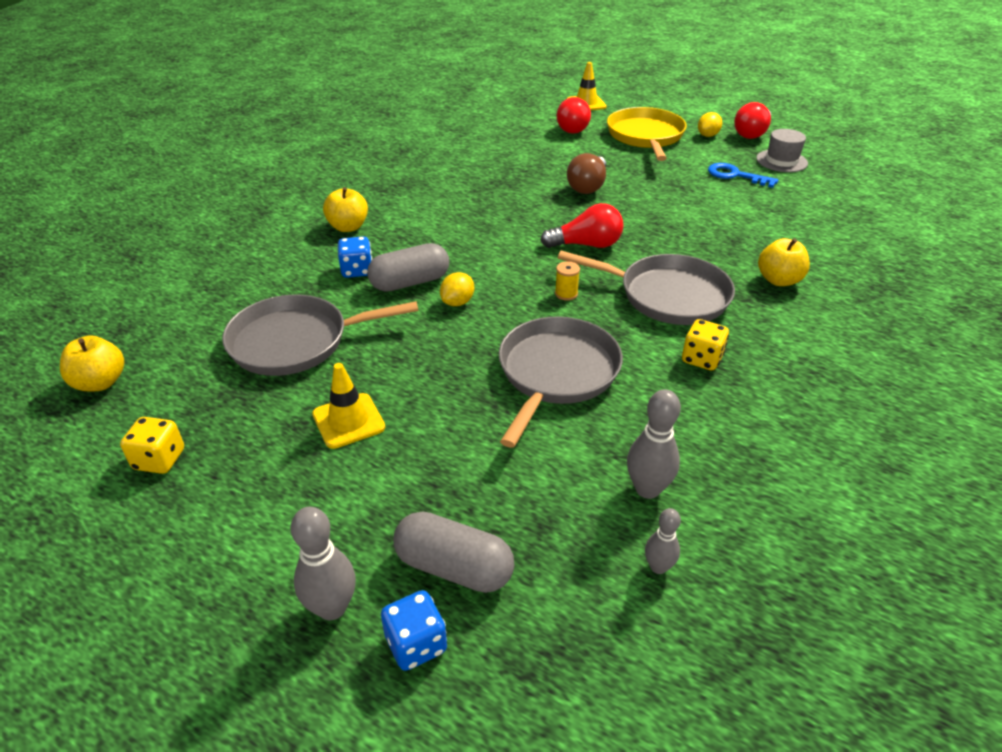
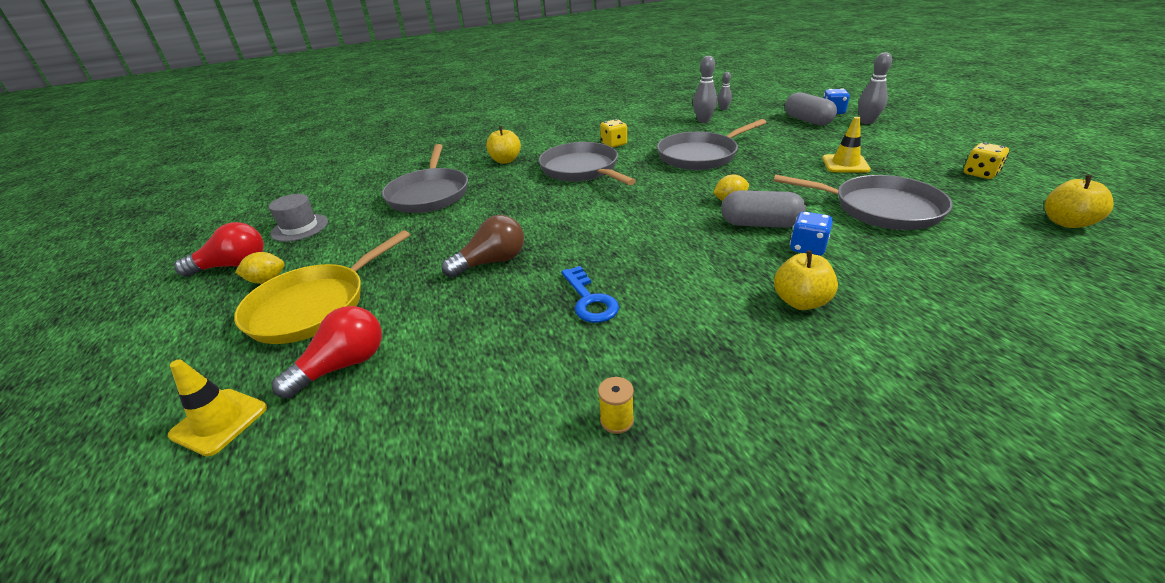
camera: 140 degrees left, 5 degrees down
red light bulb [540,203,624,248] -> none
yellow spool [555,261,580,301] -> yellow spool moved to [598,377,634,434]
blue key [708,163,778,188] -> blue key moved to [561,266,619,323]
none -> grey pan [382,144,468,213]

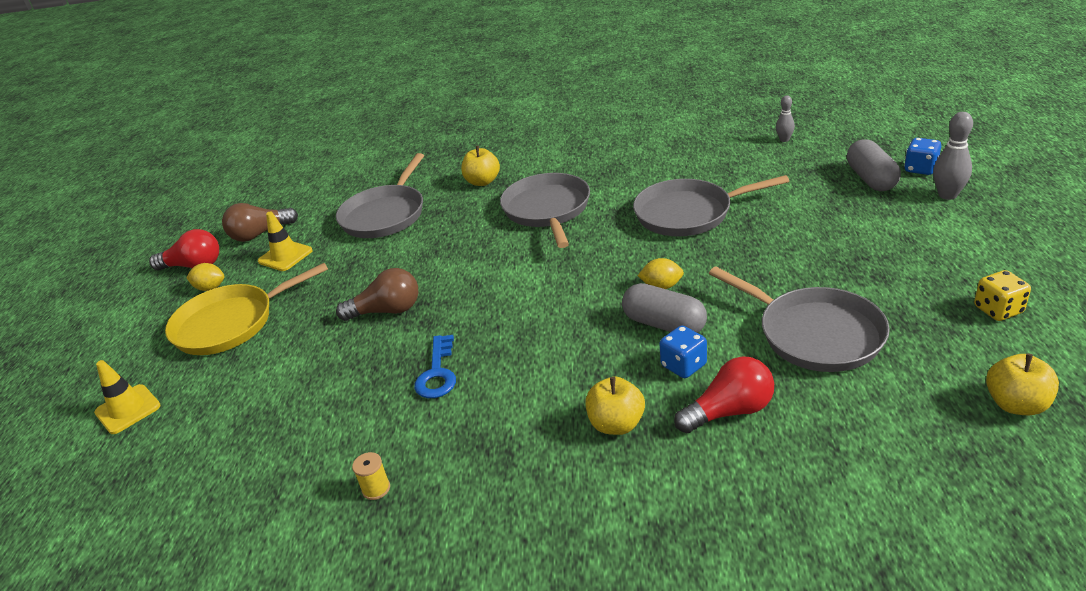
camera: 25 degrees right, 0 degrees up
grey hat [269,194,328,242] -> brown light bulb [222,203,298,242]
red light bulb [272,306,382,398] -> red light bulb moved to [674,356,774,433]
yellow dice [600,119,627,148] -> none
grey bowling pin [693,56,717,123] -> none
yellow traffic cone [822,117,871,173] -> yellow traffic cone moved to [258,211,313,271]

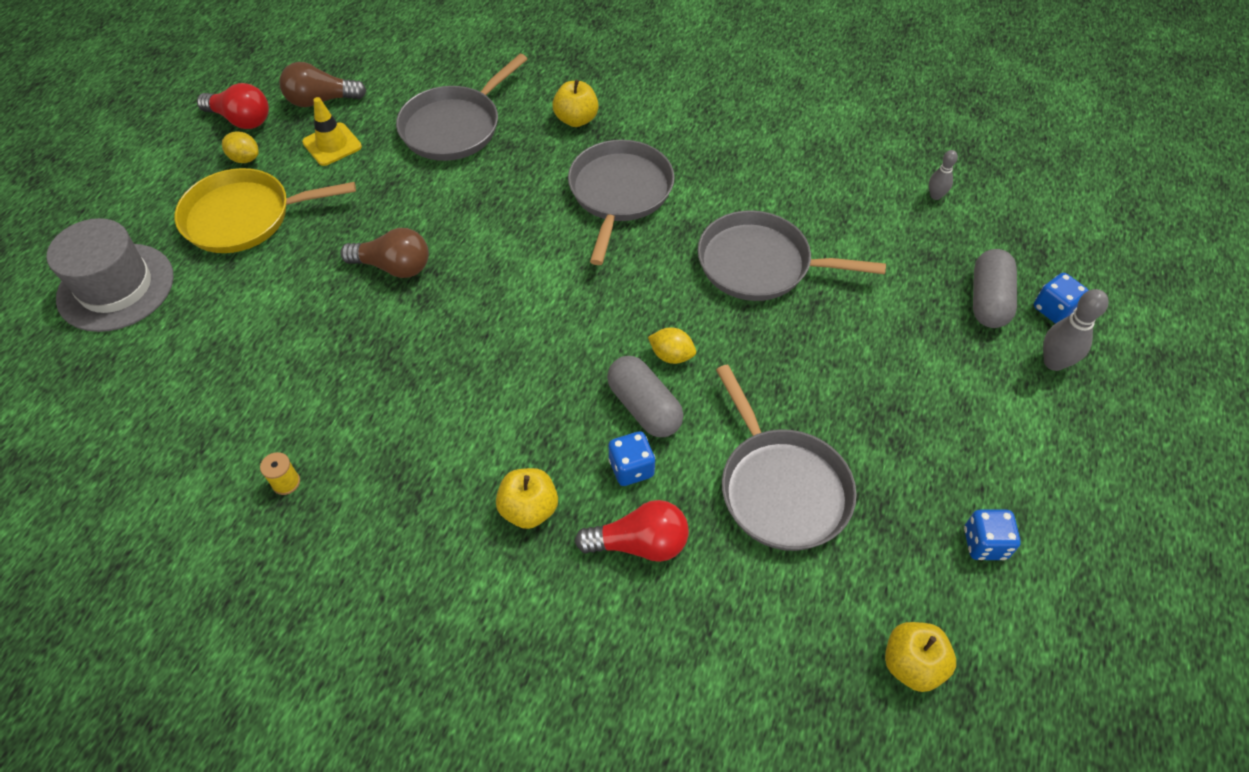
camera: 15 degrees right, 20 degrees up
yellow traffic cone [94,360,161,434] -> grey hat [47,218,174,332]
blue key [414,335,456,398] -> none
yellow dice [974,270,1031,321] -> blue dice [964,509,1021,560]

